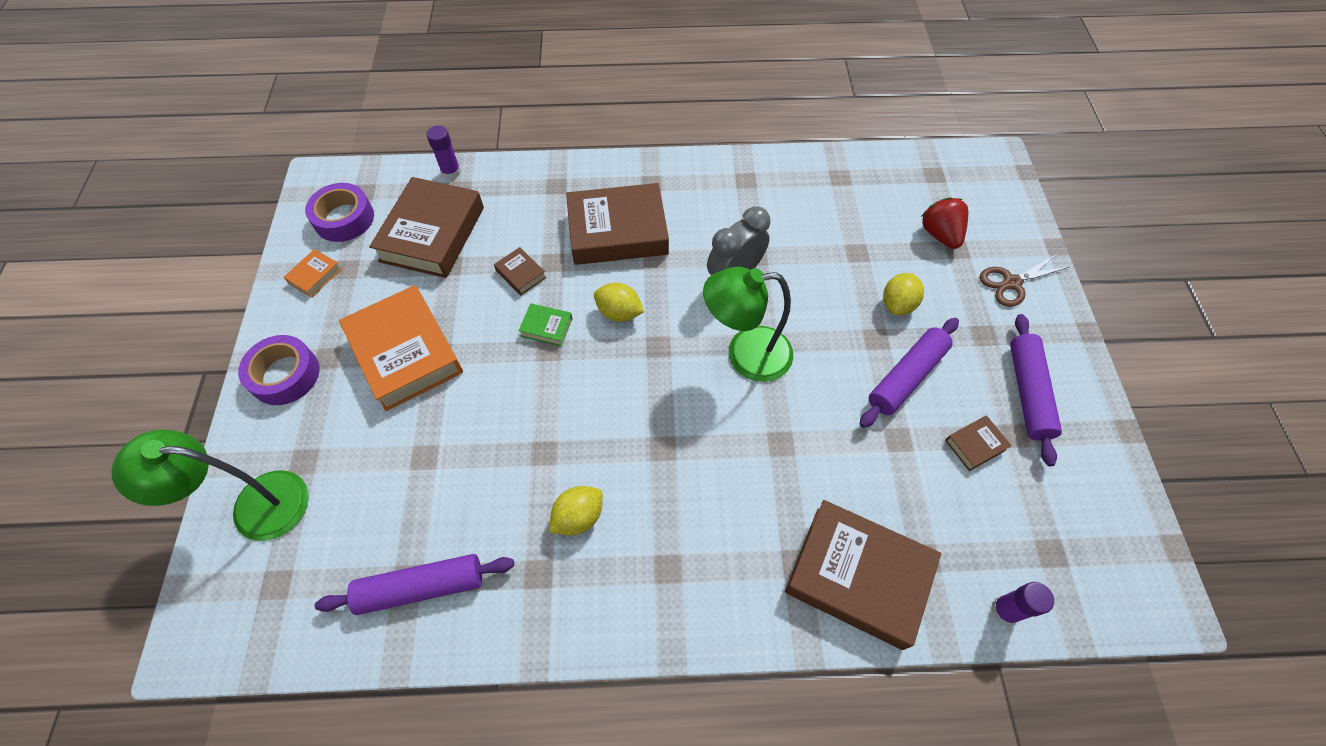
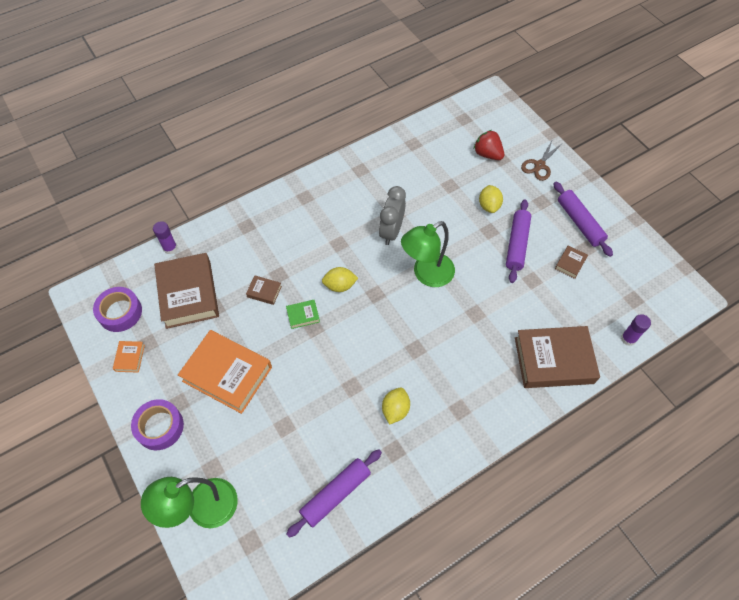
camera: 30 degrees left, 0 degrees up
brown book [566,183,669,265] -> none

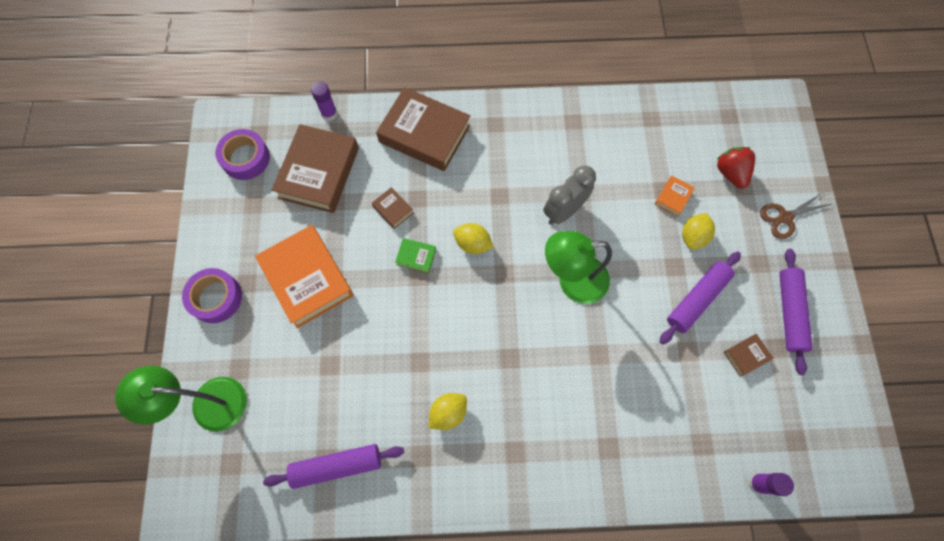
camera: 30 degrees right, 10 degrees up
orange book [113,341,145,373] -> orange book moved to [655,176,695,217]
brown book [515,326,600,388] -> brown book moved to [376,87,470,171]

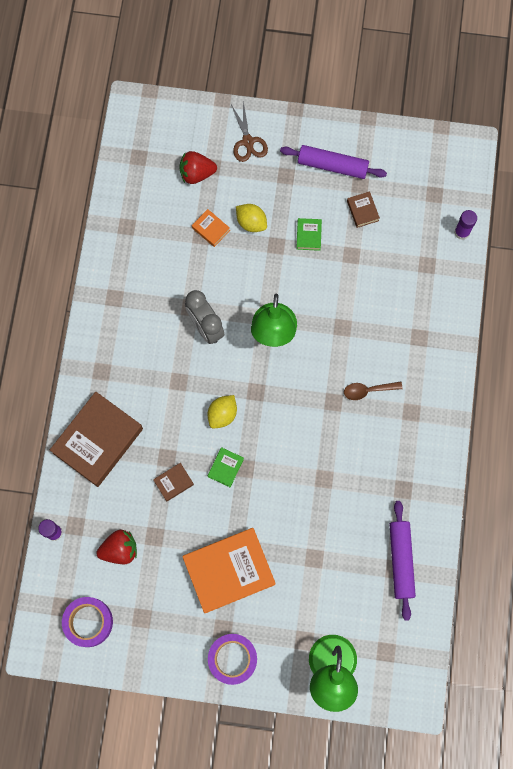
camera: 80 degrees left, 5 degrees up
brown book [272,124,359,213] -> red strawberry [96,530,137,564]
yellow lemon [429,393,467,430] -> none
purple rolling pin [659,251,741,344] -> green book [296,218,322,251]
none -> brown spoon [344,382,403,400]

